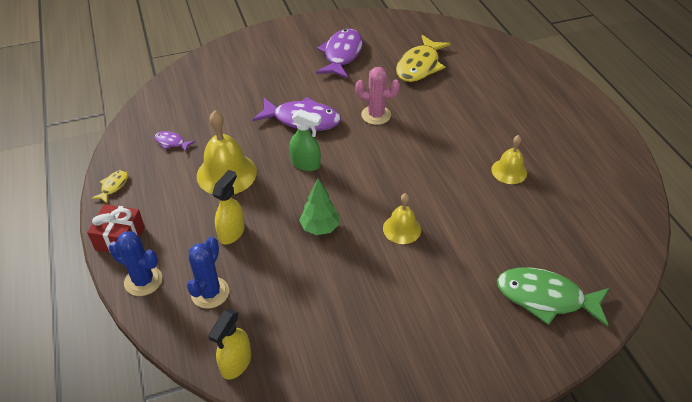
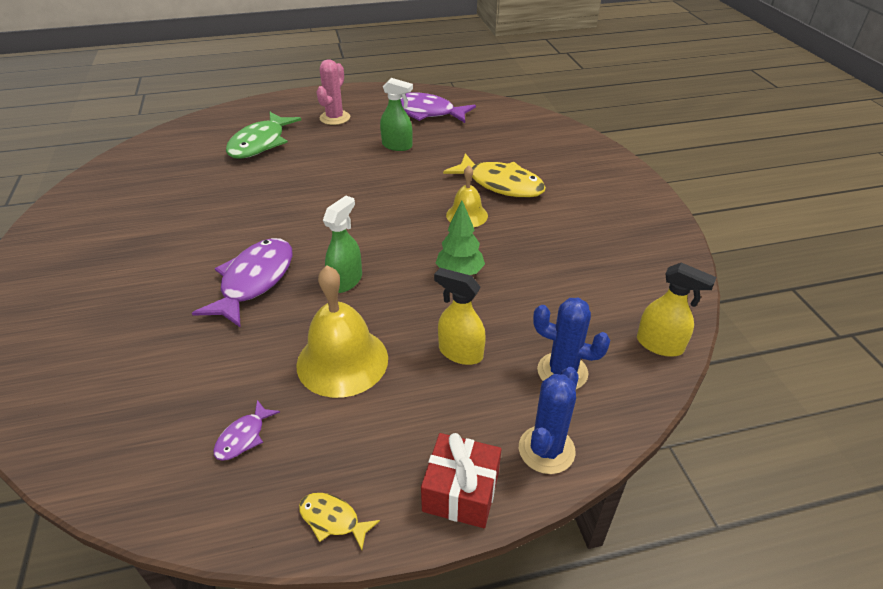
camera: 85 degrees left, 5 degrees down
purple fish [316,29,363,79] -> purple fish moved to [400,92,476,123]
pink cactus [355,67,400,125] -> pink cactus moved to [317,59,350,125]
yellow fish [396,35,451,82] -> yellow fish moved to [443,153,546,198]
yellow bell [491,135,527,184] -> green spray bottle [380,78,413,151]
green fish [497,267,609,327] -> green fish moved to [226,112,301,159]

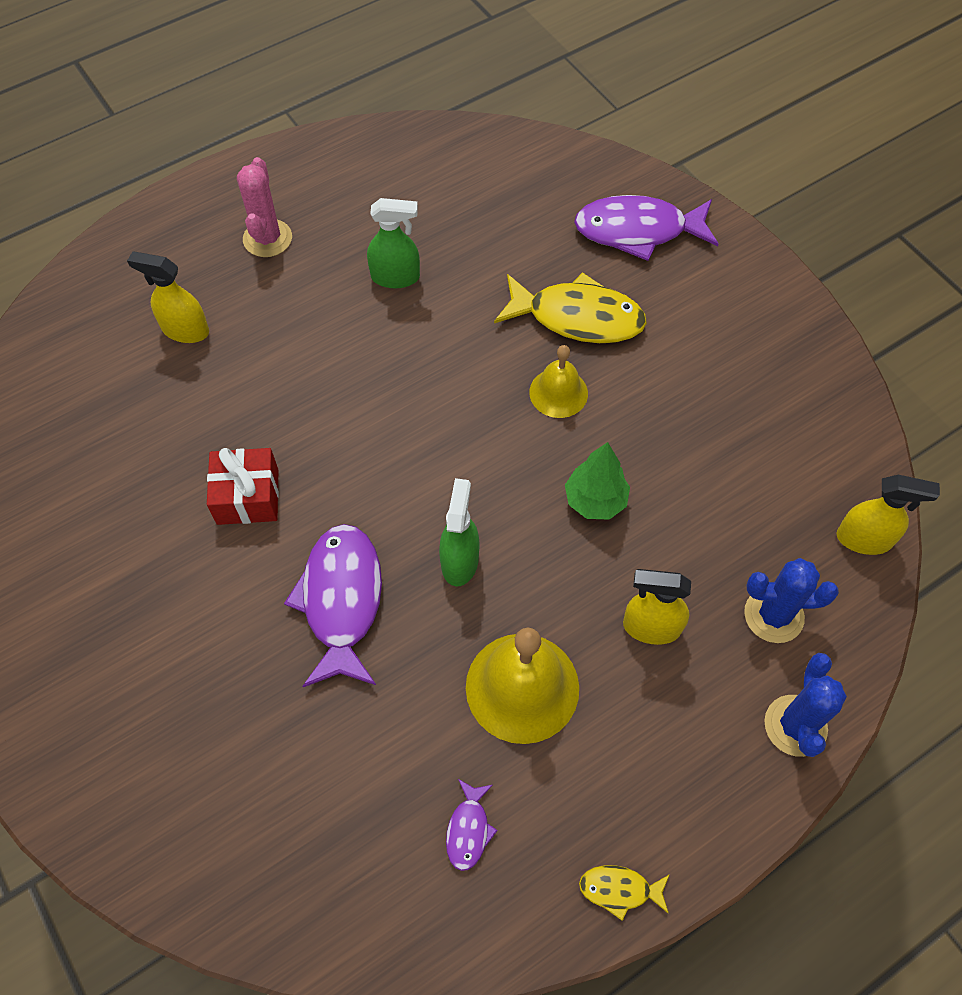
camera: 20 degrees left, 20 degrees up
green fish [226,112,301,159] -> yellow spray bottle [127,252,209,343]
purple fish [400,92,476,123] -> purple fish moved to [574,195,719,261]
red gift [421,433,502,528] -> red gift moved to [207,448,279,525]

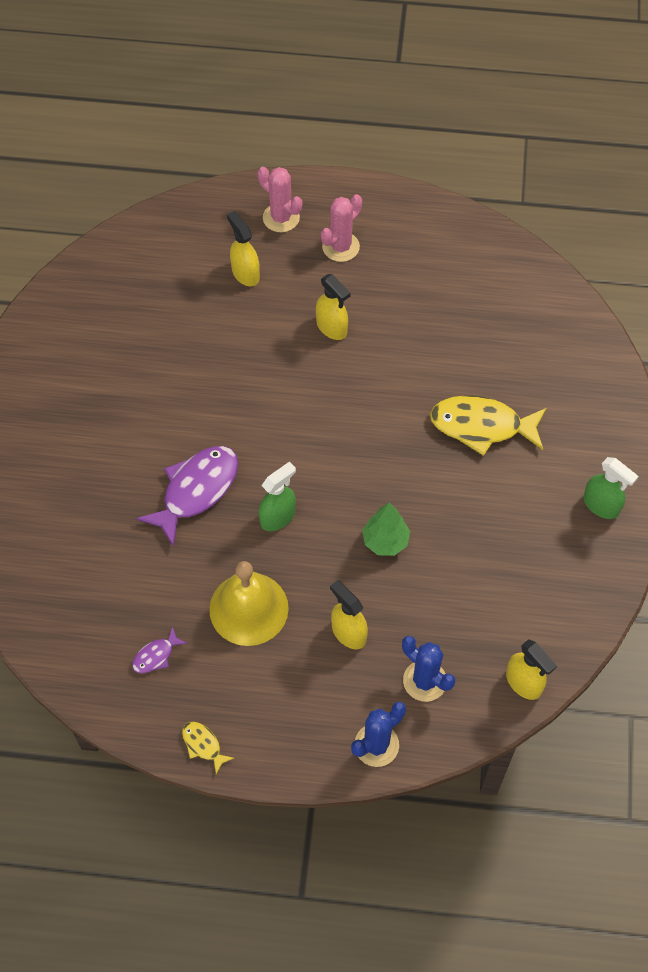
camera: 40 degrees right, 0 degrees up
red gift [207,448,279,525] -> none
green spray bottle [367,198,420,288] -> green spray bottle moved to [583,457,639,519]
yellow fish [494,272,647,343] -> yellow fish turned 135 degrees clockwise [430,395,546,456]
yellow bell [529,345,588,418] -> none
purple fish [574,195,719,261] -> none
none -> pink cactus [257,167,302,232]
none -> yellow spray bottle [316,274,350,340]

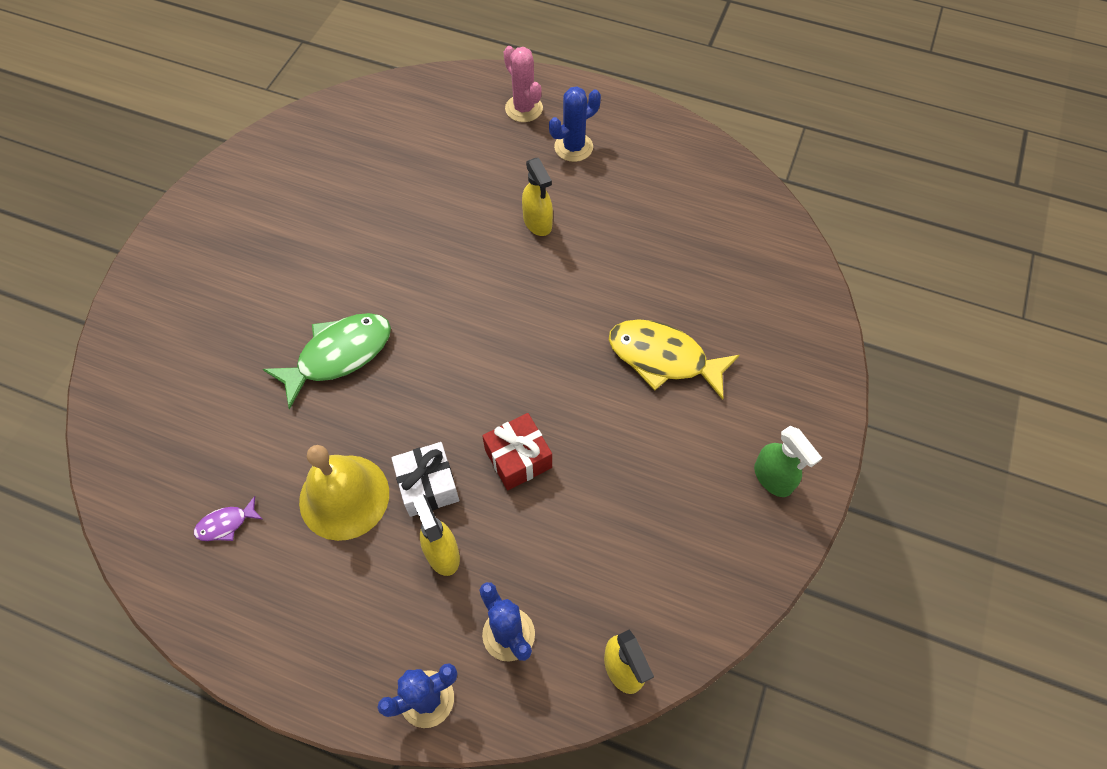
camera: 15 degrees right, 0 degrees up
purple fish [136,446,238,547] -> green fish [263,313,391,409]
yellow fish [182,722,234,774] -> none
yellow spray bottle [227,211,260,286] -> none
green spray bottle [259,462,296,531] -> none
pink cactus [321,194,362,262] -> blue cactus [549,86,601,162]
green tree [362,503,410,556] -> red gift [482,413,552,490]
none -> white gift [391,442,459,517]

